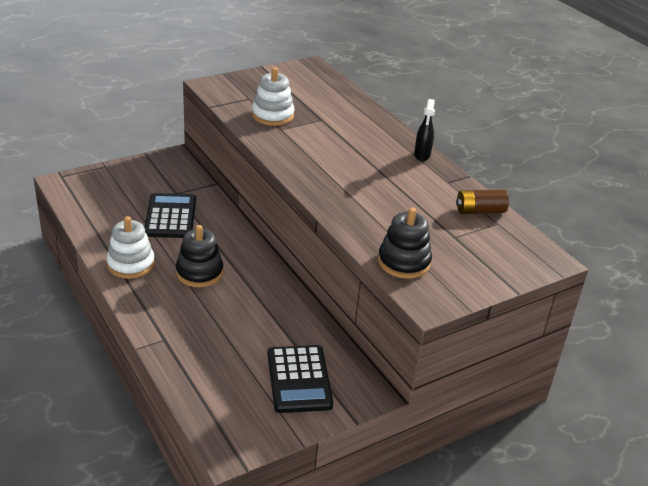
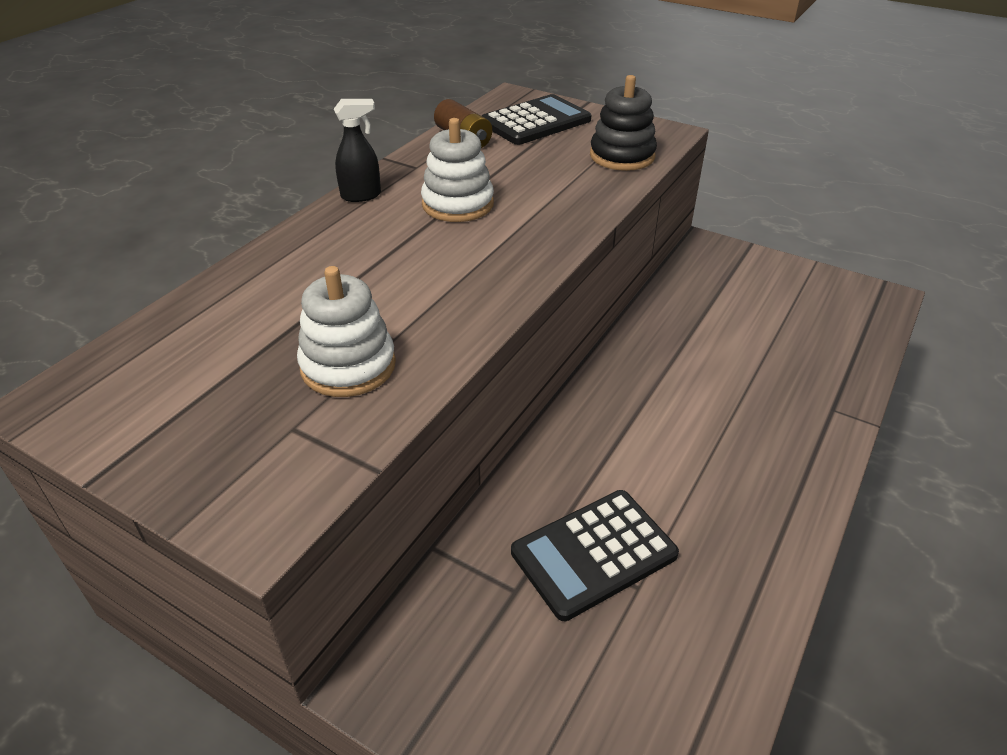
camera: 115 degrees left, 5 degrees up
white stacking toy [106,216,155,279] -> white stacking toy moved to [421,118,494,222]
black stacking toy [176,225,223,287] -> none
black calculator [267,345,333,413] -> black calculator moved to [482,94,591,145]

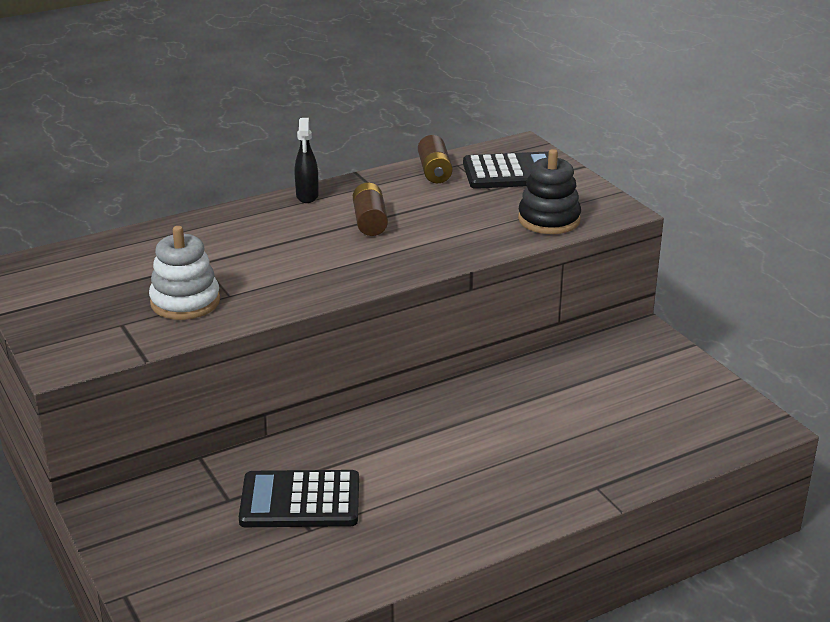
camera: 30 degrees right, 10 degrees down
black spray bottle [334,99,381,202] -> black spray bottle turned 75 degrees clockwise [295,118,319,203]
white stacking toy [421,118,494,222] -> brown battery [353,183,388,236]

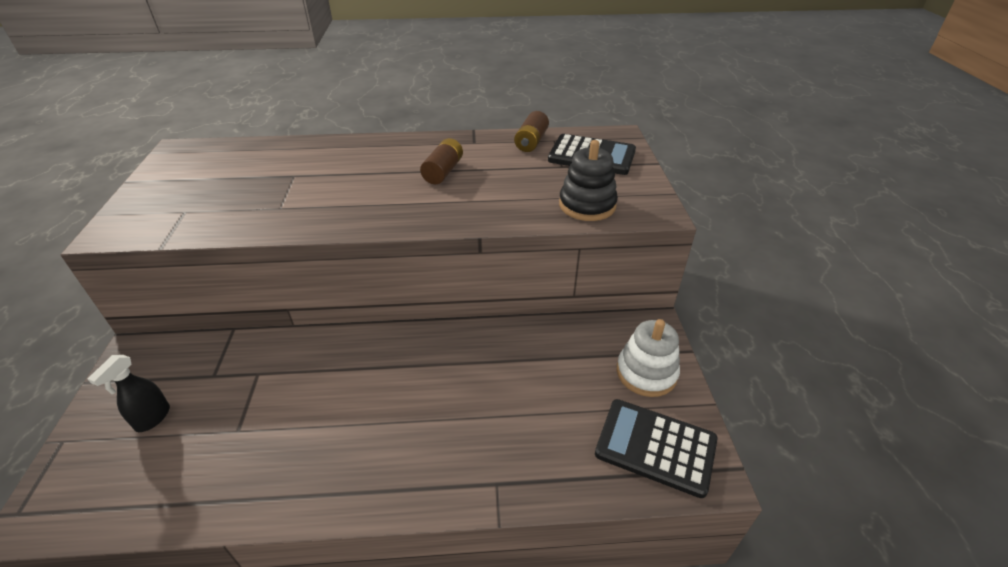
camera: 25 degrees right, 10 degrees up
white stacking toy [149,226,220,320] -> white stacking toy moved to [617,319,680,397]
black calculator [239,470,359,527] -> black calculator moved to [595,399,718,498]
black spray bottle [295,118,319,203] -> black spray bottle moved to [87,355,170,432]

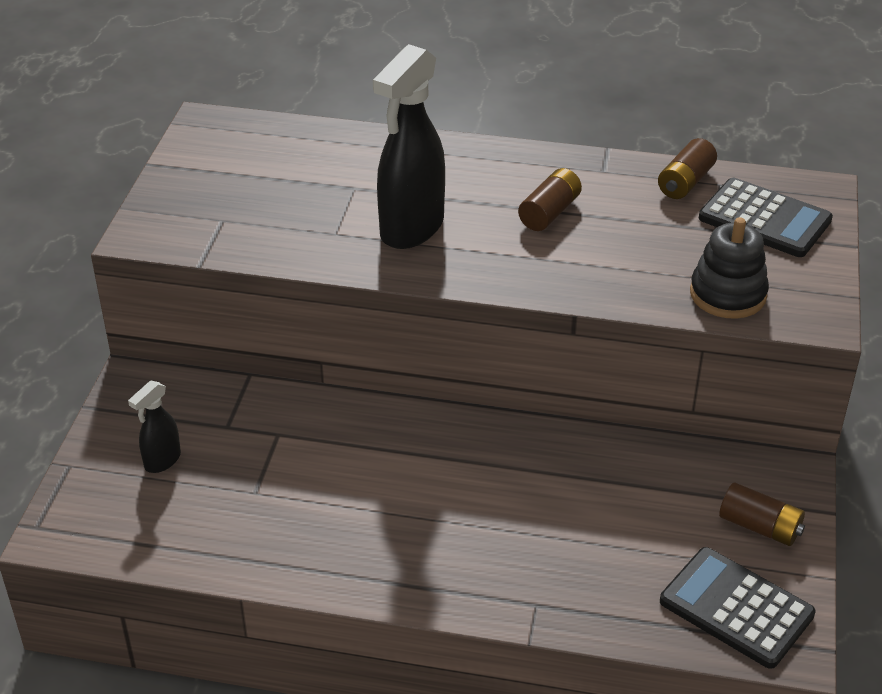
camera: 15 degrees right, 0 degrees up
white stacking toy [617,319,680,397] -> brown battery [719,482,805,546]
none -> black spray bottle [373,44,445,249]

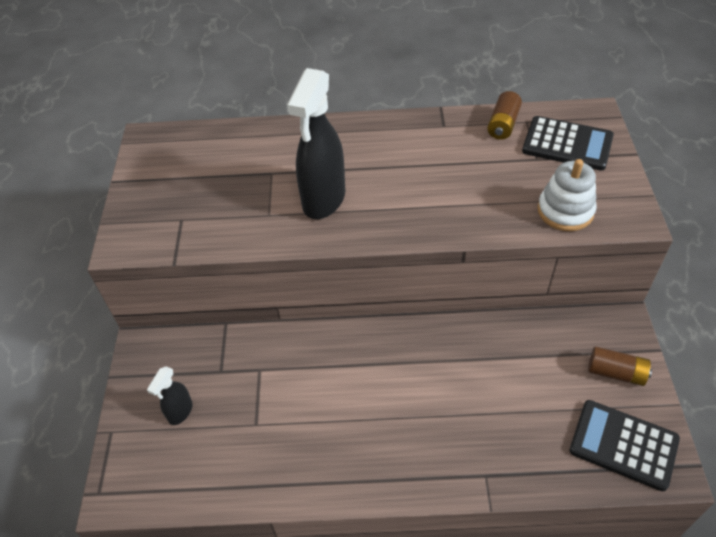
camera: 10 degrees left, 10 degrees up
brown battery [518,168,582,231] -> none
black stacking toy [690,217,769,319] -> white stacking toy [538,159,597,231]

